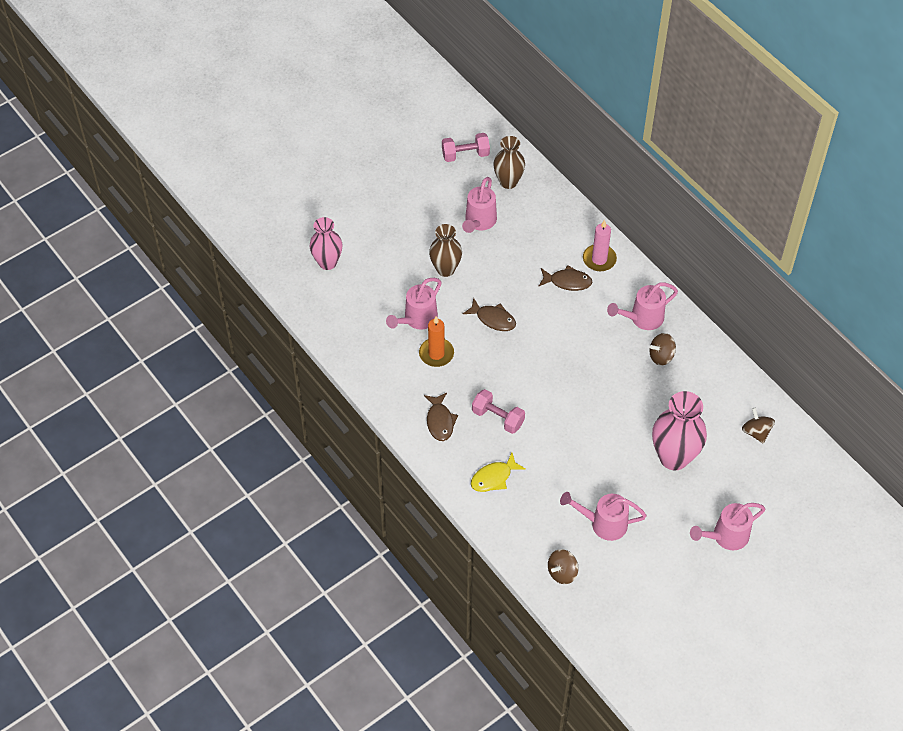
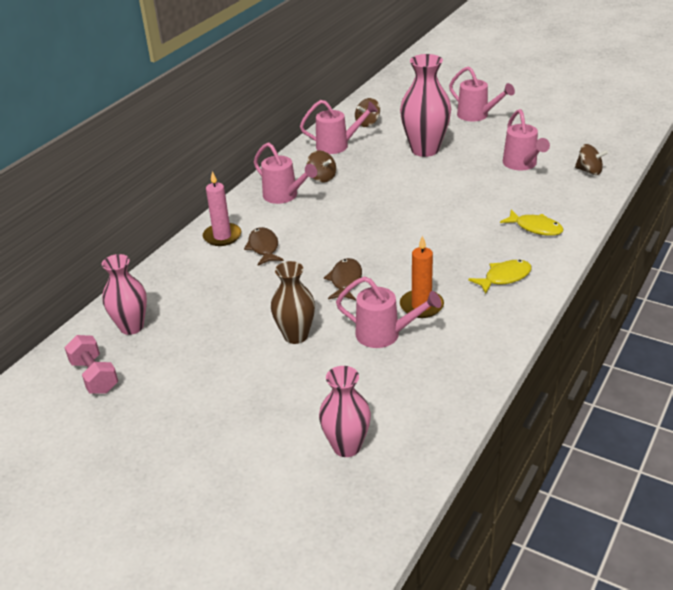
camera: 110 degrees left, 20 degrees down
brown fish [424,393,458,441] -> yellow fish [468,260,532,294]
pink watering can [462,177,497,233] -> pink watering can moved to [300,100,378,154]
pink dumbbell [472,389,525,434] -> none
brown vase [493,136,525,189] -> pink vase [102,254,147,335]

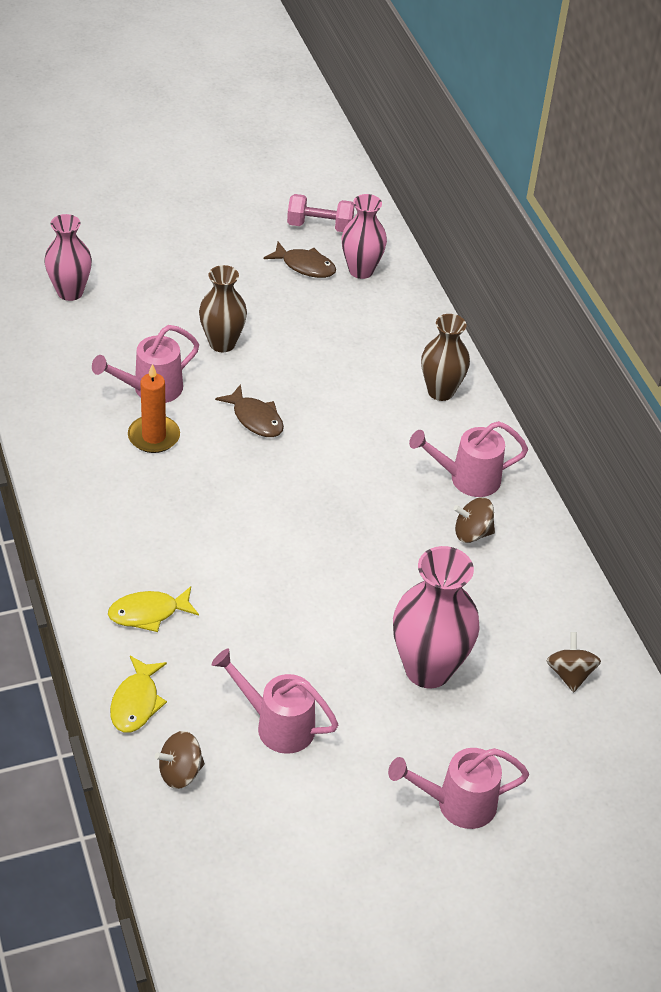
camera: 125 degrees right, 10 degrees up
pink candle [203,171,241,246] -> brown vase [421,314,470,401]
brown fish [244,227,284,266] -> brown fish moved to [264,242,336,278]
pink watering can [300,100,378,154] -> none
yellow fish [468,260,532,294] -> yellow fish moved to [110,656,167,733]

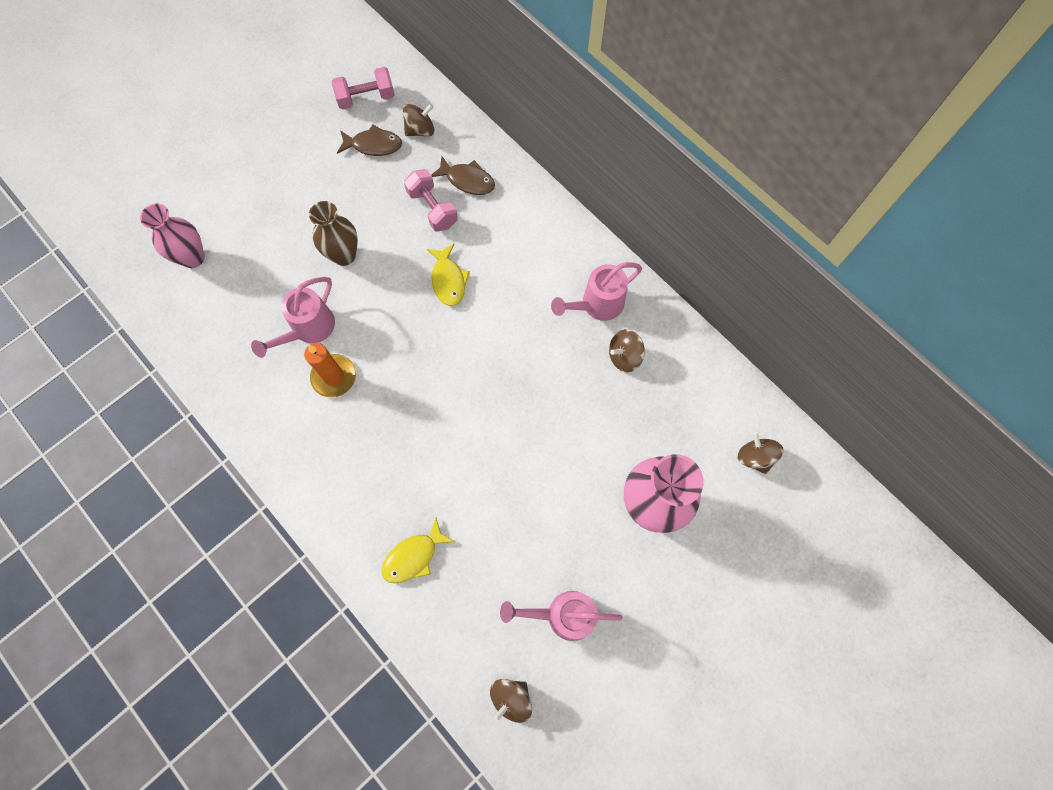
camera: 20 degrees left, 25 degrees up
yellow fish [110,656,167,733] -> yellow fish moved to [427,244,470,306]
brown fish [215,384,284,437] -> brown fish moved to [431,156,495,195]
pink vase [342,194,387,279] -> brown spinning top [402,104,434,137]
pink watering can [388,748,529,829] -> none
brown vase [421,314,470,401] -> none
none -> pink dumbbell [404,169,458,232]

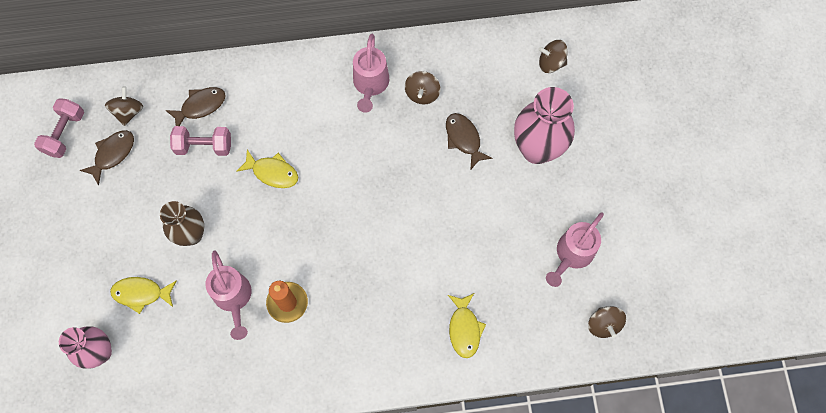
camera: 55 degrees left, 0 degrees up
none -> yellow fish [110,277,176,314]
none -> brown fish [446,113,493,170]

